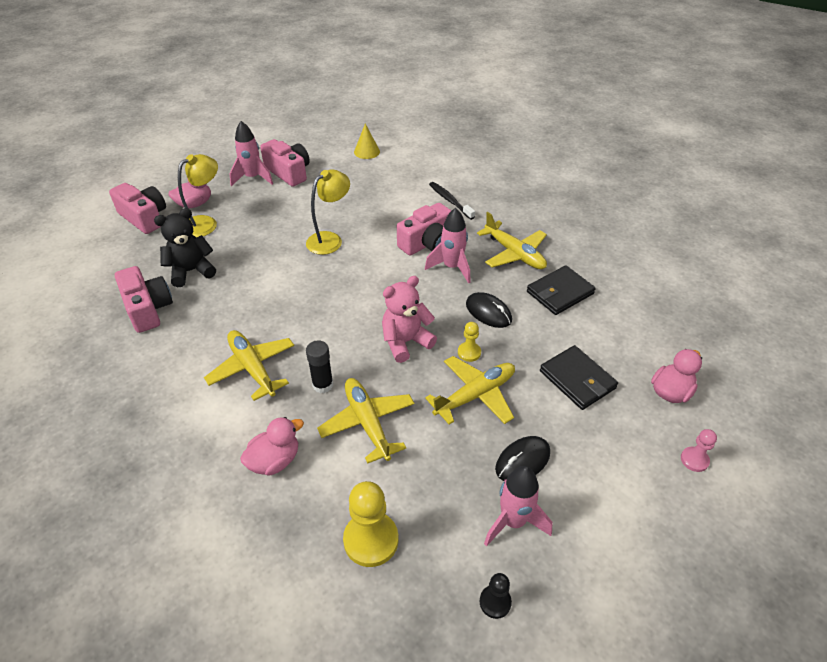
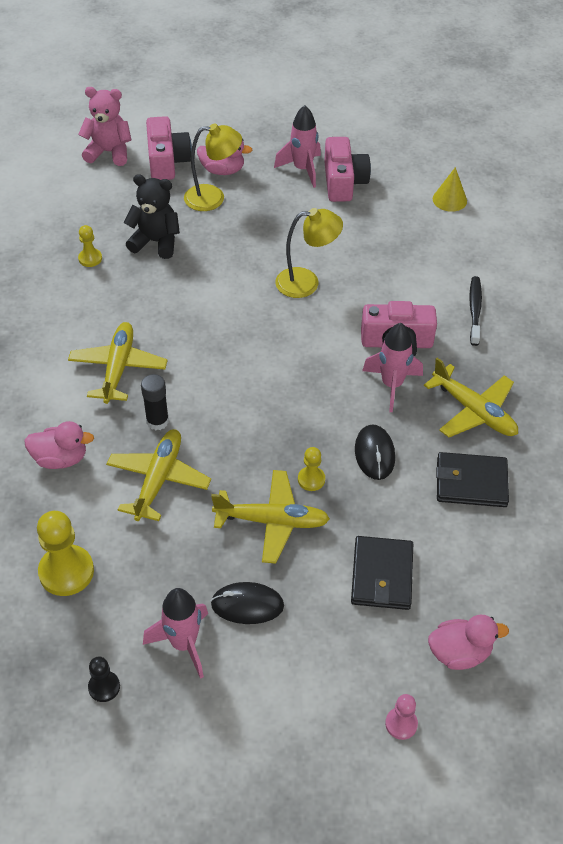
camera: 40 degrees right, 5 degrees up
pink camera [115,266,173,333] -> yellow pawn [78,225,102,267]
pink teddy bear [382,276,437,363] -> pink teddy bear moved to [78,87,131,166]
yellow plane [477,212,547,269] -> yellow plane turned 45 degrees counterclockwise [424,358,518,437]

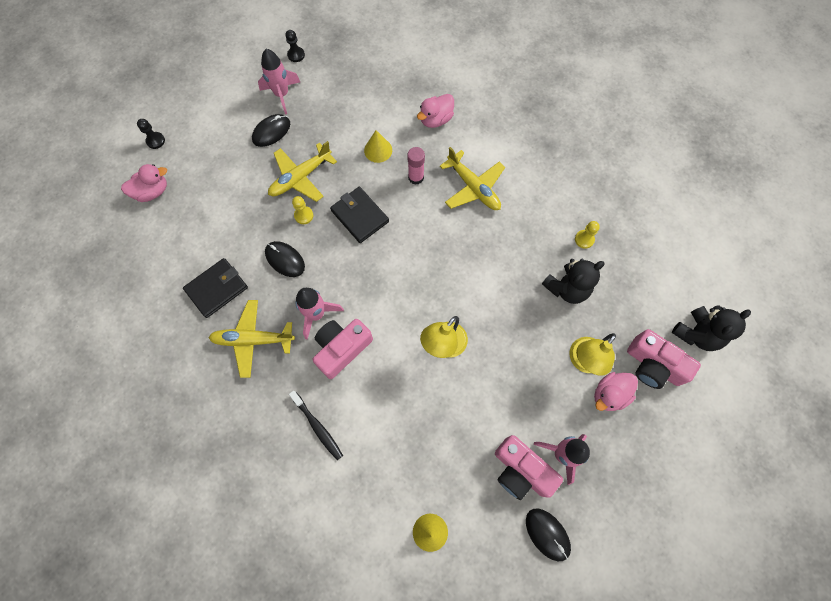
camera: 135 degrees right, 20 degrees up
yellow pawn [37,511,94,596] -> none
pink teddy bear [78,87,131,166] -> black teddy bear [672,305,751,351]
yellow plane [106,429,211,521] -> yellow cone [364,130,392,163]
black glue stick [141,374,169,430] -> pink glue stick [407,147,425,185]
black wallet [351,536,413,610] -> black wallet moved to [330,187,389,243]
pink pawn [385,694,418,740] -> black pawn [137,119,165,149]
pink duck [428,615,509,670] -> pink duck turned 150 degrees counterclockwise [121,164,167,202]
none -> black mouse [526,509,571,561]

